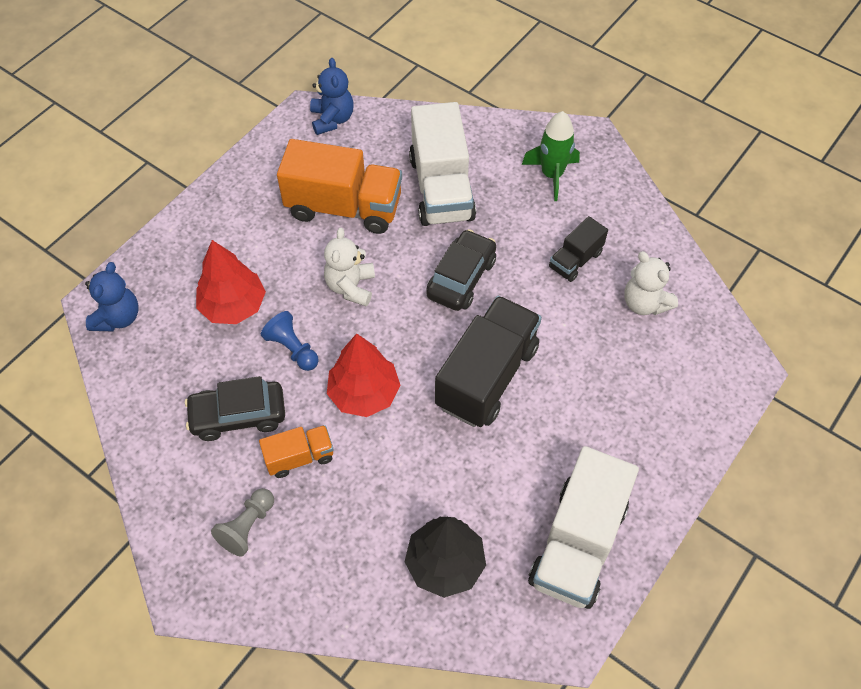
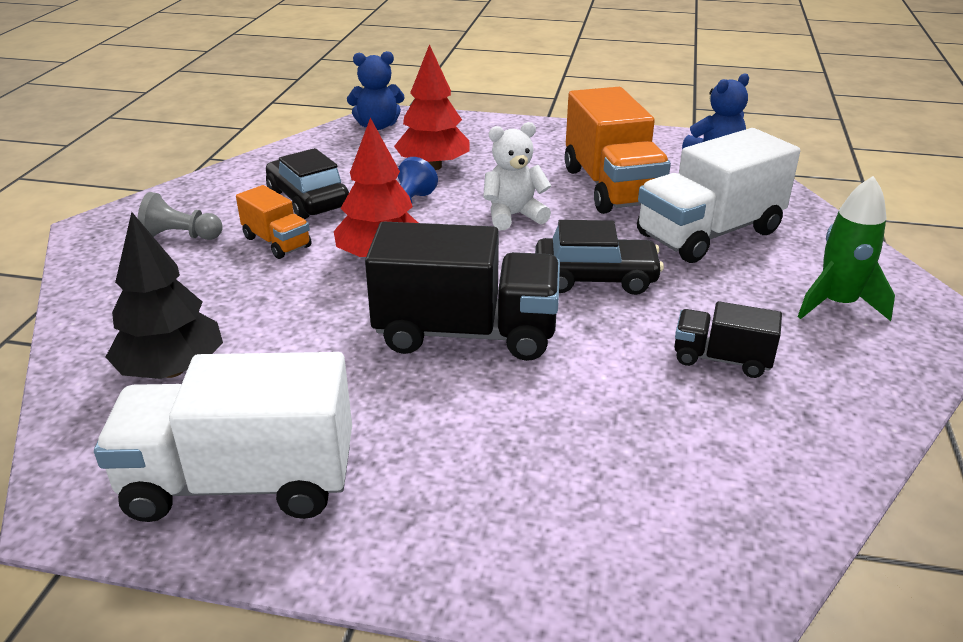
camera: 65 degrees right, 25 degrees down
white teddy bear [624,251,678,315] -> none

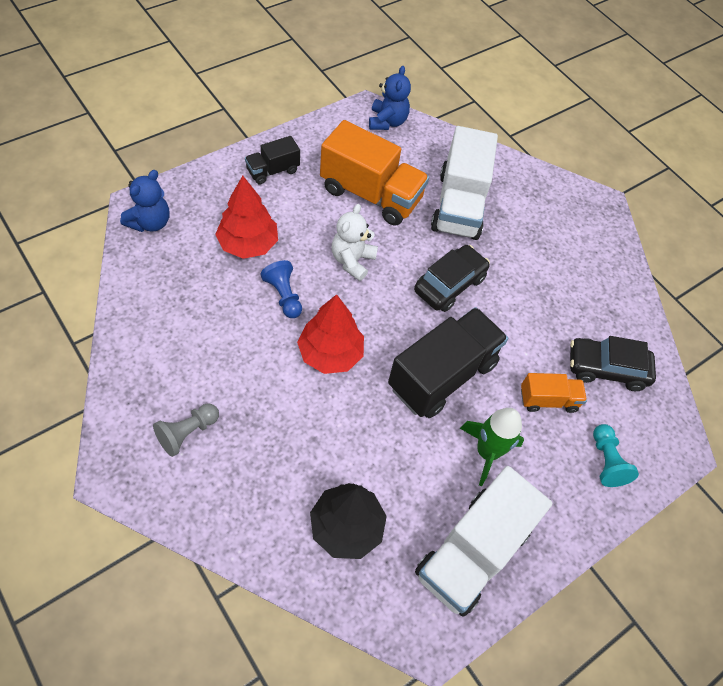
camera: 55 degrees left, 25 degrees up
orange truck [236,185,312,259] -> orange truck moved to [521,373,587,413]
black car [266,148,349,219] -> black car moved to [570,336,656,391]
black truck [674,301,782,378] -> black truck moved to [245,136,300,184]
green rocket [798,176,895,321] -> green rocket moved to [460,408,524,486]
none -> turquoise pawn [593,424,639,487]

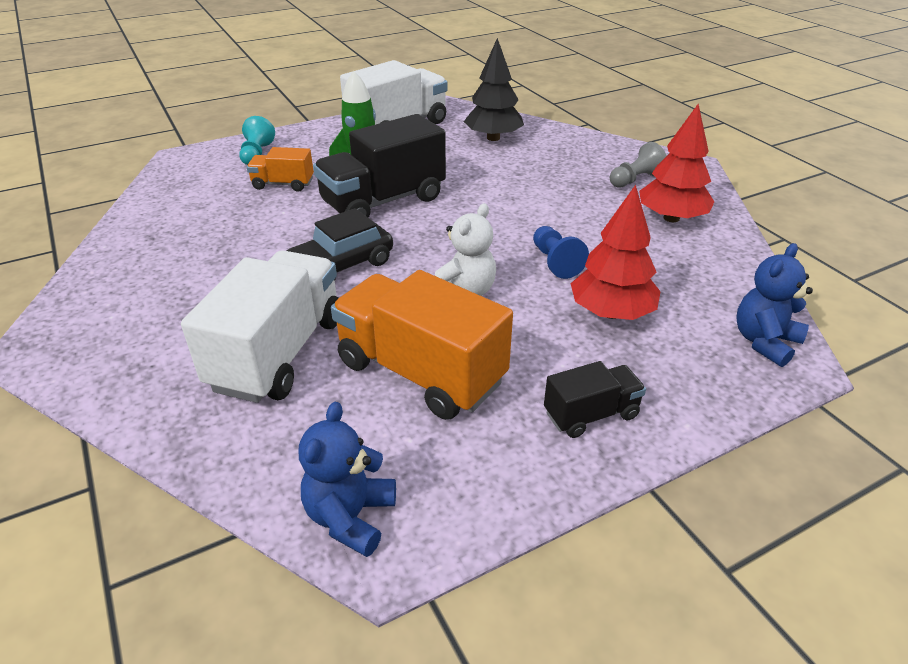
camera: 165 degrees left, 20 degrees down
red tree [297,294,364,374] -> red tree moved to [639,104,715,222]
black car [570,336,656,391] -> none

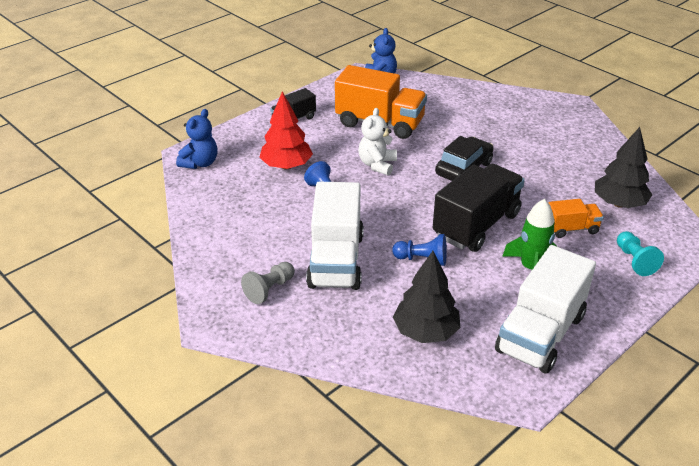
camera: 165 degrees right, 0 degrees up
white truck [181,250,338,403] -> white truck moved to [306,182,364,290]
red tree [639,104,715,222] -> none
none -> blue pawn [392,234,447,266]
none -> black tree [595,127,652,208]

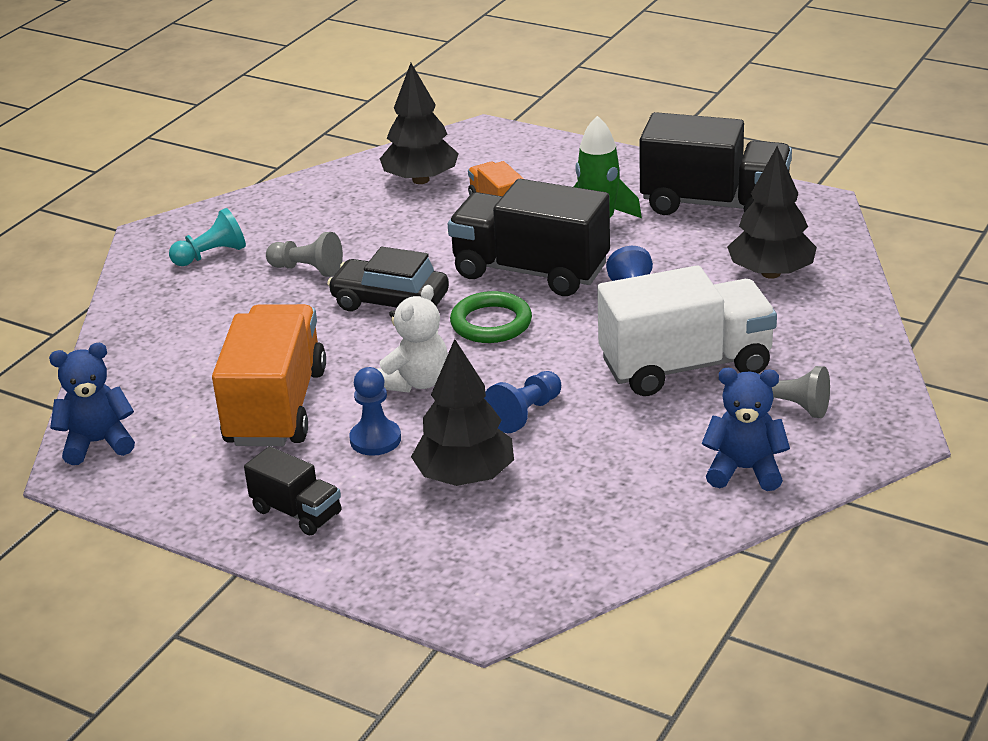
camera: 105 degrees left, 5 degrees down
blue teddy bear [176,109,218,169] -> blue teddy bear moved to [702,368,790,491]
red tree [259,91,313,170] -> black tree [411,339,514,486]
white teddy bear [358,108,397,176] -> white teddy bear turned 60 degrees counterclockwise [377,285,448,392]
white truck [495,245,596,374] -> black truck [640,112,792,215]
turquoise pawn [617,231,664,276] -> turquoise pawn moved to [169,208,246,266]
none -> grey pawn [266,232,343,277]
none -> blue pawn [349,367,401,456]
none -> green ring [450,291,532,343]

